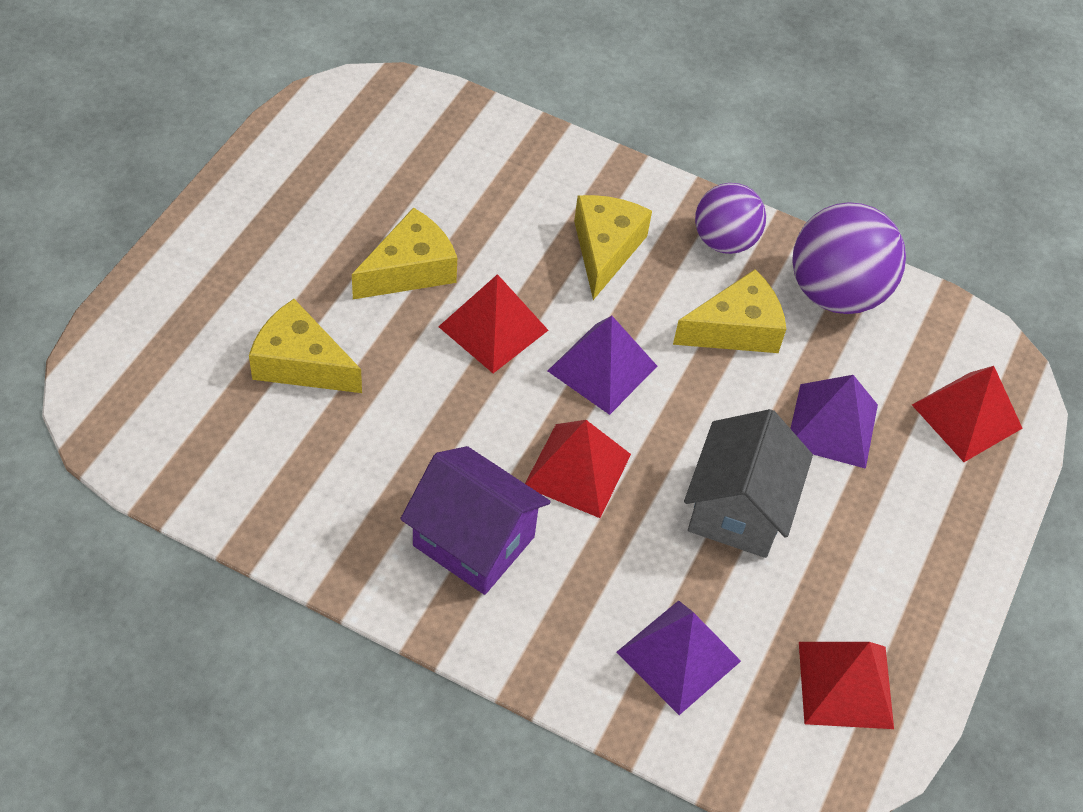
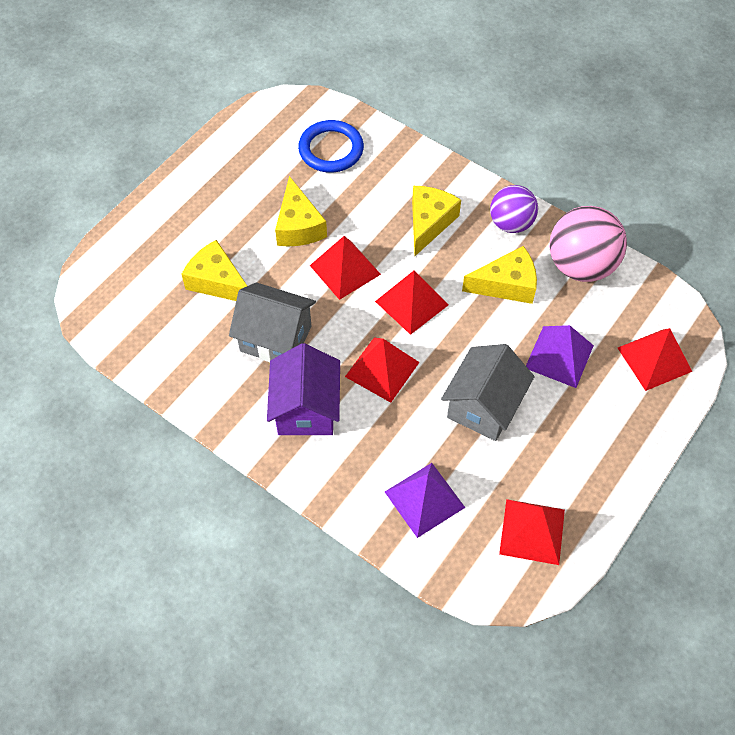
camera: 15 degrees right, 5 degrees up
yellow cheese [352,207,457,299] -> yellow cheese turned 105 degrees clockwise [275,176,327,246]
purple house [400,446,551,595] -> purple house turned 45 degrees clockwise [267,343,340,435]
purple pyramid [548,316,657,415] -> red pyramid [375,270,448,335]
purple ball [792,202,906,314] -> pink ball [549,206,627,282]
none -> grey house [229,282,316,362]
none -> blue ring [298,120,364,173]

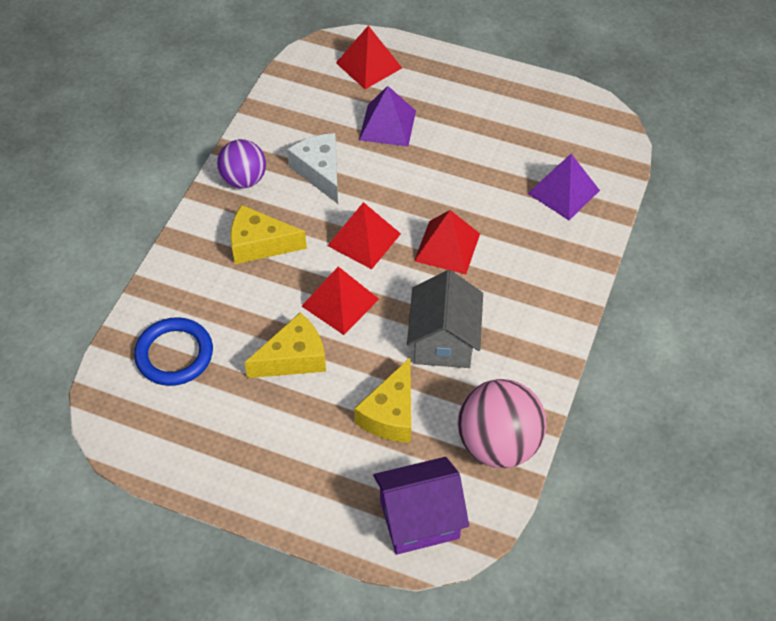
camera: 105 degrees left, 5 degrees down
purple house [267,343,340,435] -> purple house moved to [373,457,469,555]
grey house [441,344,535,441] -> none
yellow cheese [462,246,537,304] -> white cheese [287,133,338,204]
red pyramid [499,499,565,565] -> none
pink ball [549,206,627,282] -> pink ball moved to [457,379,547,468]

